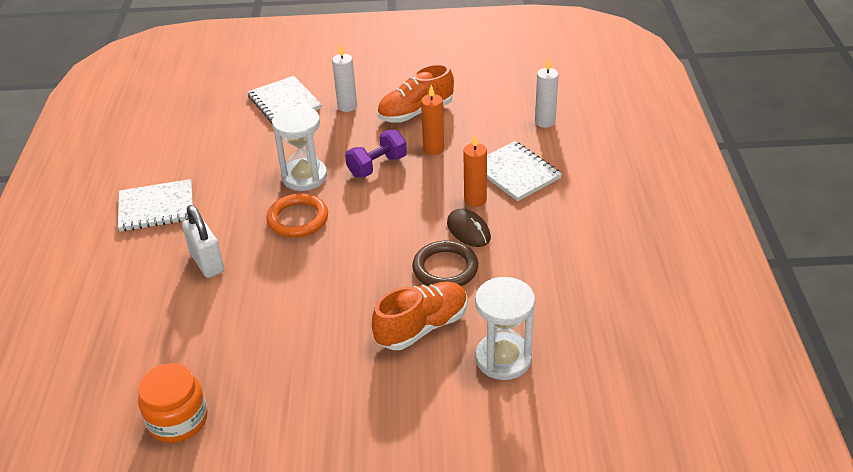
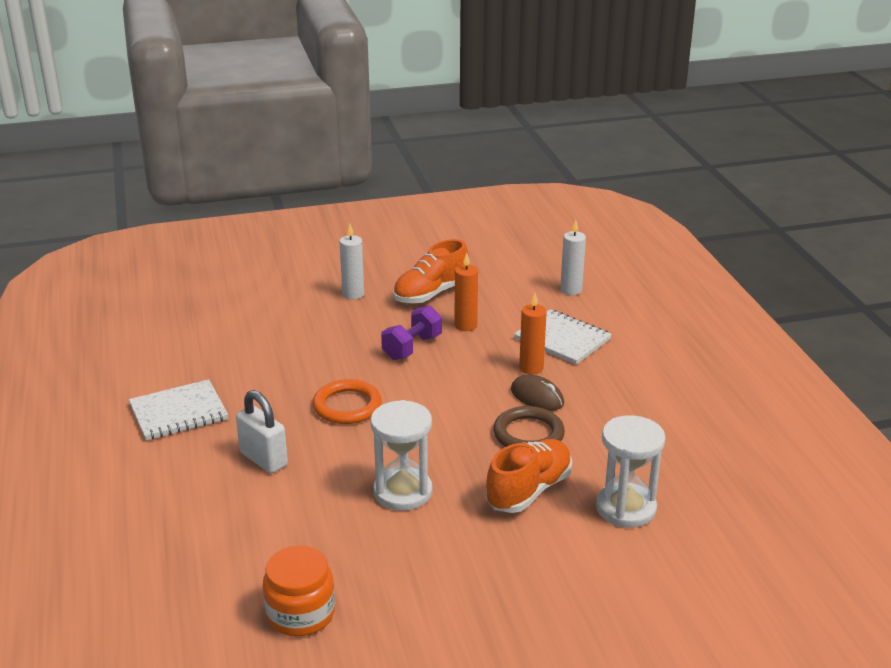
camera: 15 degrees left, 10 degrees down
white notebook [248,76,322,123] -> none
white hourglass [272,105,327,191] -> white hourglass moved to [371,400,432,511]

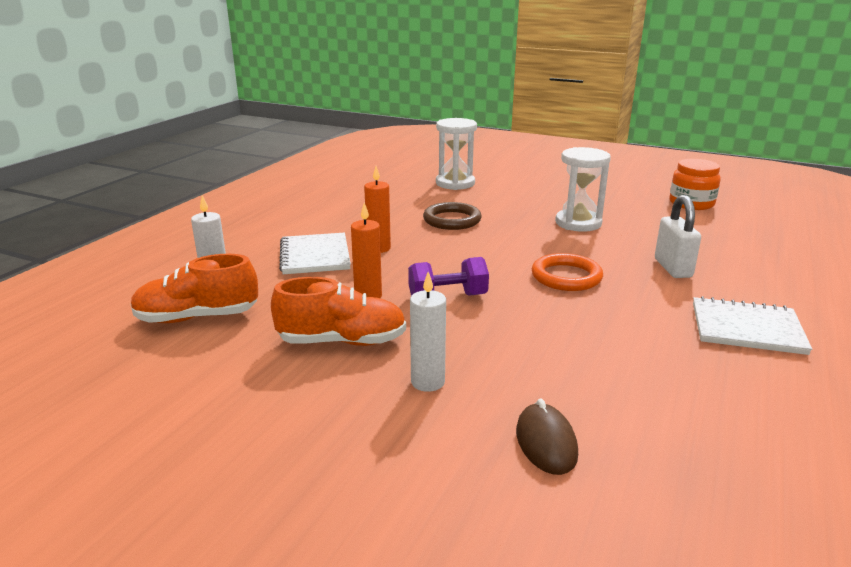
camera: 140 degrees left, 5 degrees down
orange shoe [486,439,572,513] -> orange shoe moved to [131,254,258,323]
brown mouse [511,374,564,411] -> brown mouse moved to [516,398,578,475]

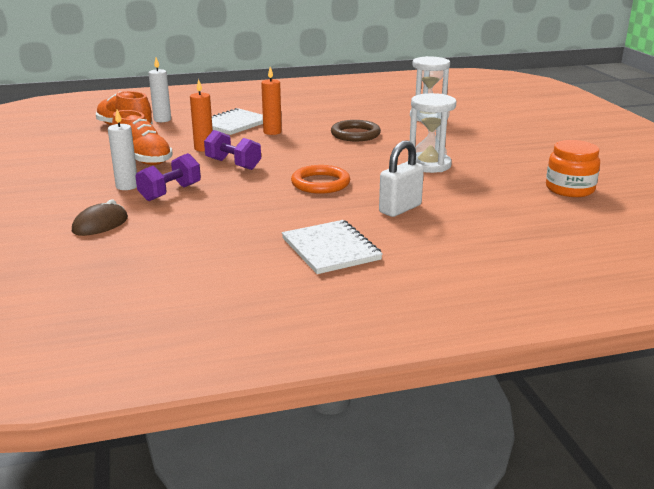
camera: 50 degrees right, 0 degrees up
none -> purple dumbbell [136,153,201,201]

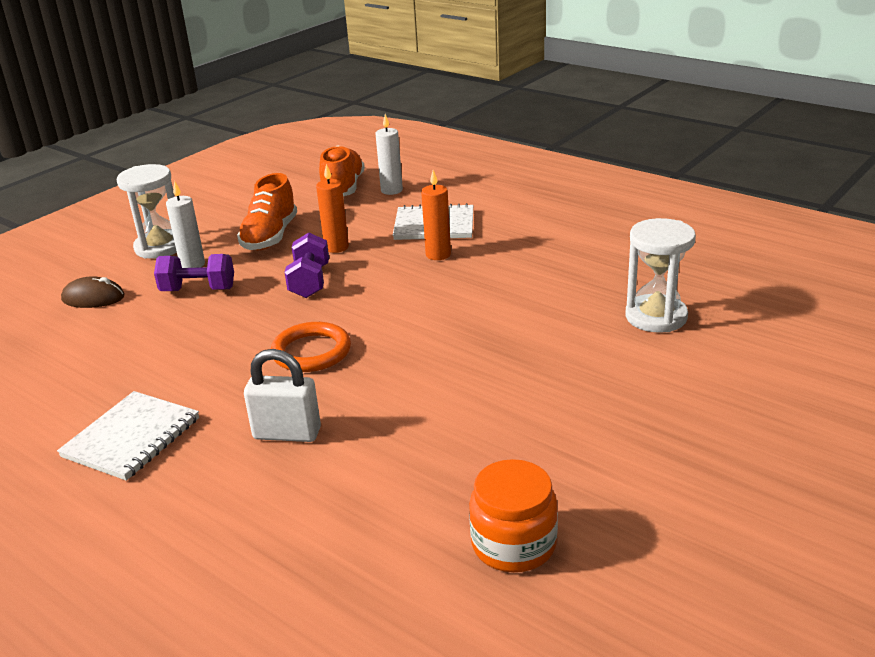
camera: 55 degrees right, 5 degrees up
brown ring [331,120,381,141] -> none
white hourglass [410,93,456,173] -> white hourglass moved to [117,164,177,259]

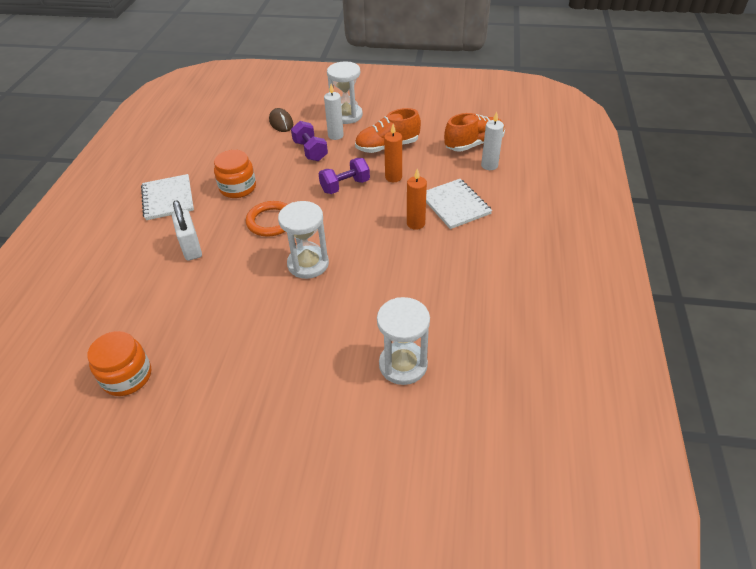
camera: 60 degrees right, 15 degrees up
white notebook [57,391,199,481] -> white notebook turned 75 degrees clockwise [141,174,194,220]
none -> orange jar [214,150,256,198]
none -> white hourglass [278,201,329,279]

